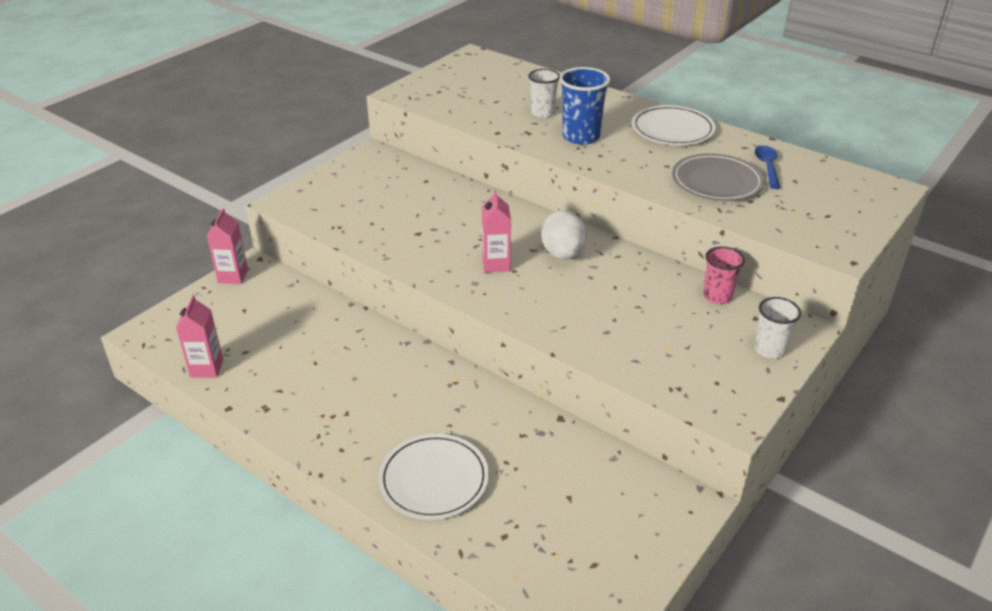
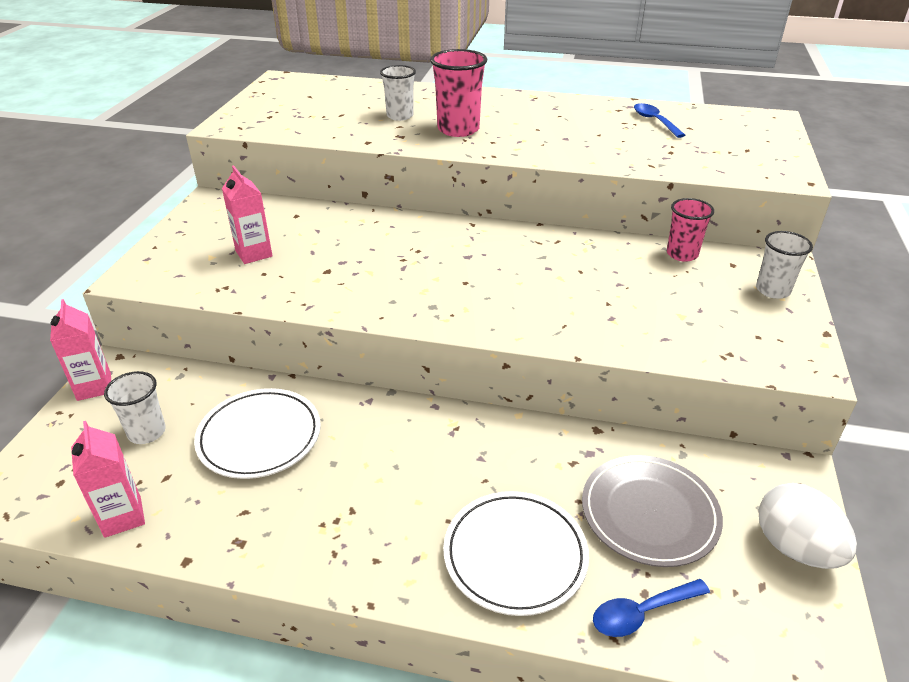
camera: 25 degrees left, 0 degrees up
pink carton [482,190,511,272] -> pink carton moved to [222,166,272,264]
white egg [541,210,587,260] -> white egg moved to [759,483,857,569]
blue cup [559,67,610,145] -> pink cup [430,49,487,137]
white plate [632,105,716,145] -> white plate moved to [194,388,321,479]
grey plate [672,153,764,201] -> grey plate moved to [582,455,723,567]
none -> white cup [104,371,166,444]
none -> blue spoon [593,579,710,637]

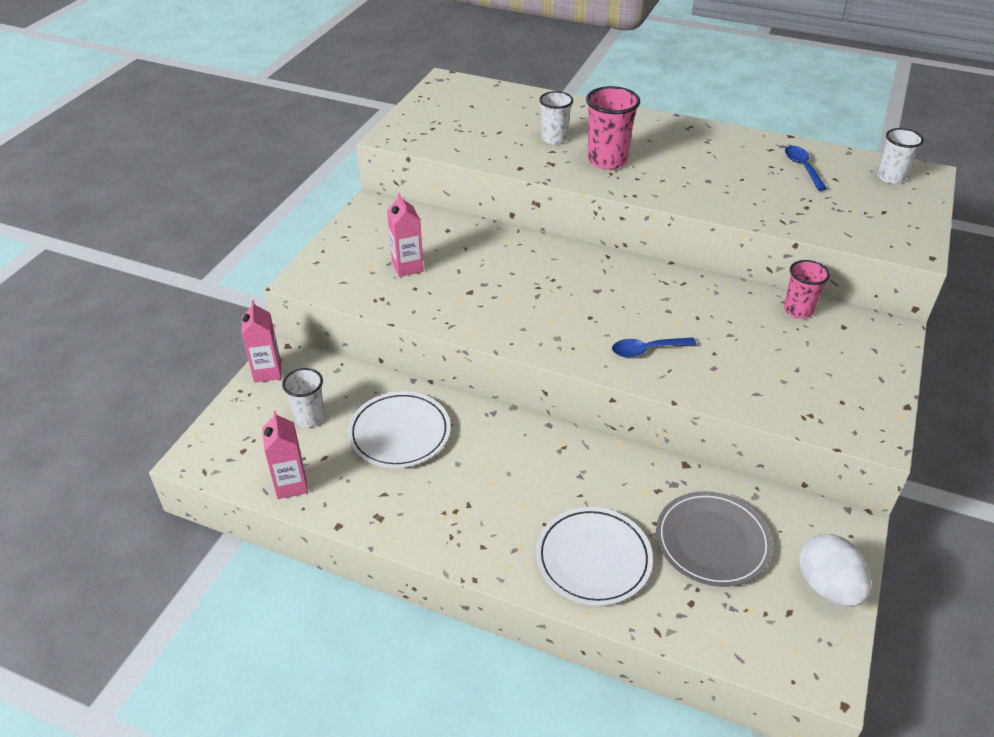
camera: 10 degrees right, 5 degrees up
blue spoon [593,579,710,637] -> blue spoon moved to [612,338,697,357]
white cup [756,231,813,299] -> white cup moved to [877,128,924,184]

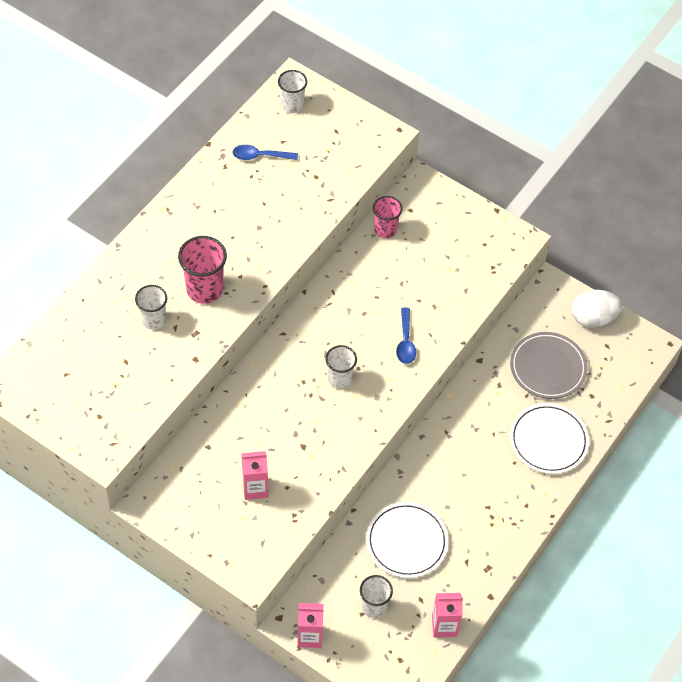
camera: 80 degrees left, 15 degrees up
none -> white cup [325,345,357,389]

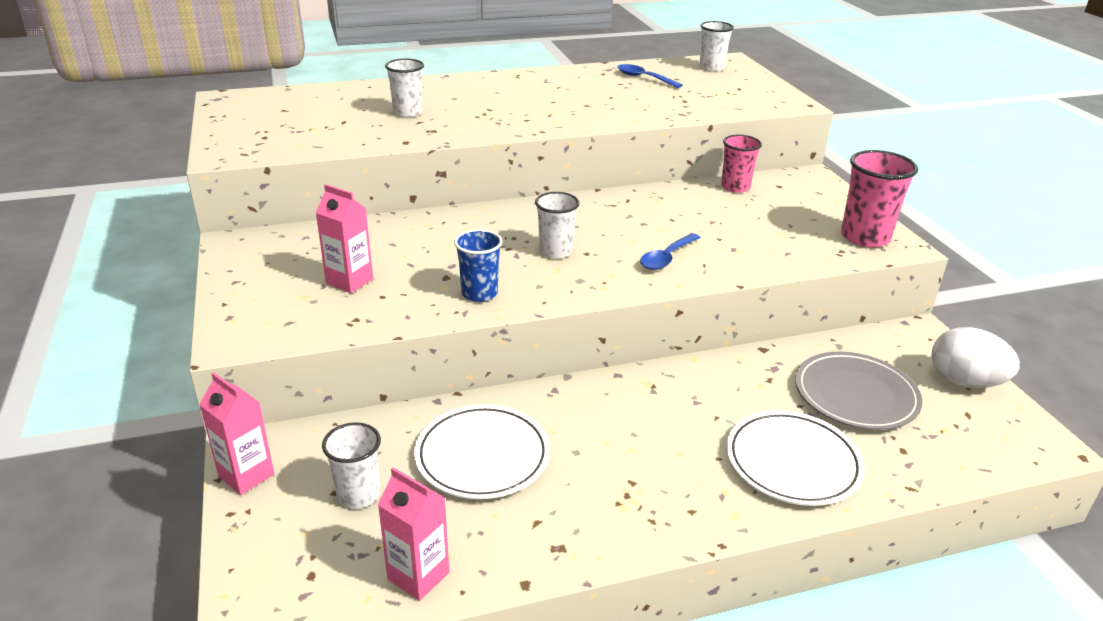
camera: 40 degrees right, 25 degrees down
pink cup [178,236,227,304] -> pink cup moved to [841,150,918,248]
none -> blue cup [454,229,503,302]

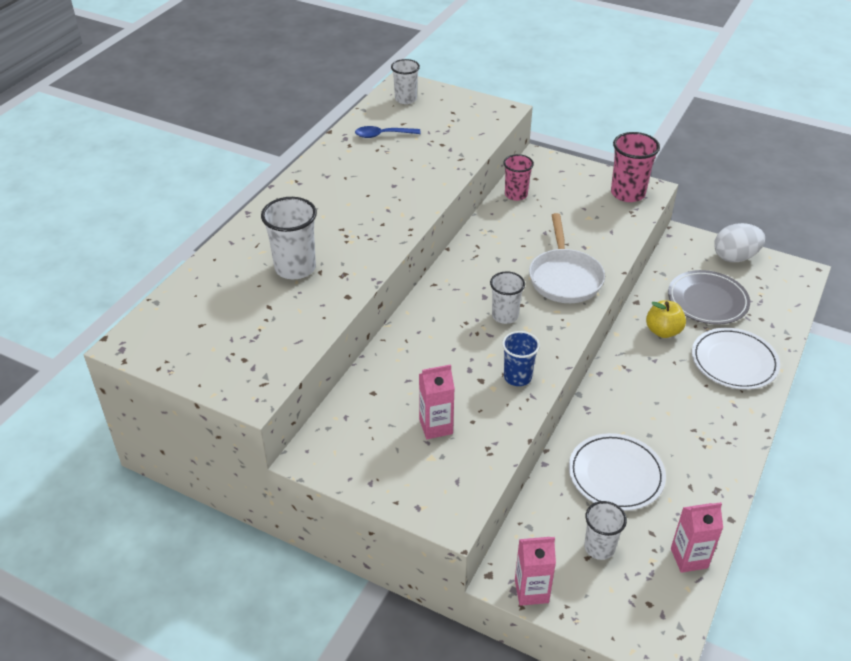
camera: 45 degrees left, 10 degrees up
white cup [385,59,424,117] -> white cup [261,197,317,279], size x1.51
blue spoon [640,233,701,270] -> white pan [529,213,605,303]
none -> yellow apple [646,300,686,338]

